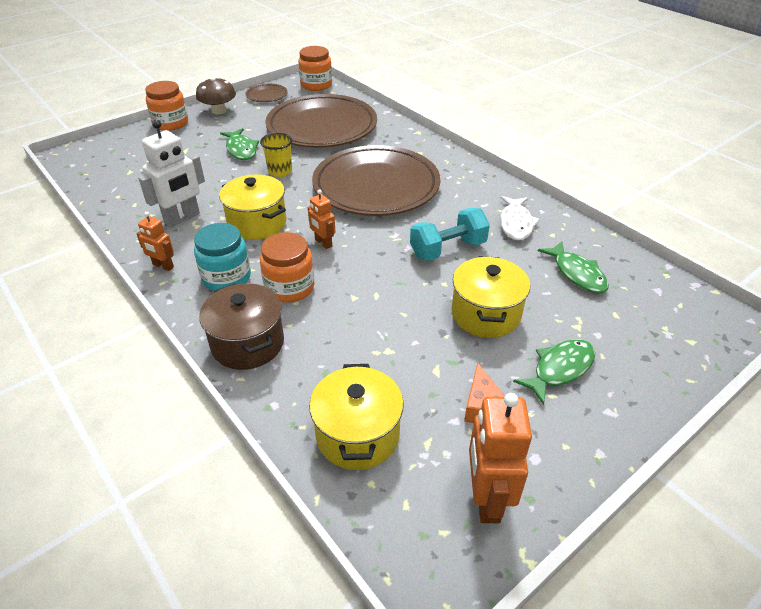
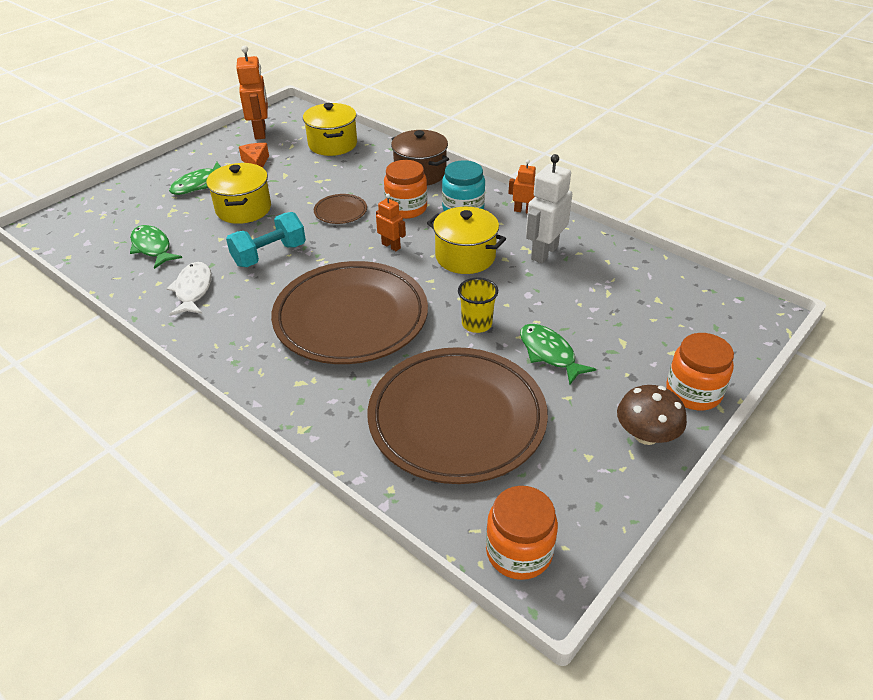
camera: 170 degrees right, 0 degrees up
brown plate [246,84,288,102] -> brown plate moved to [314,194,367,224]

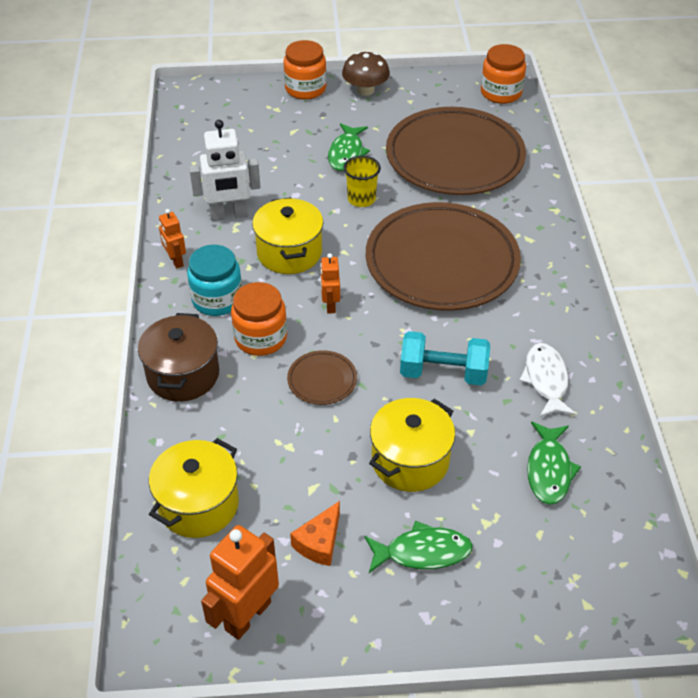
camera: 135 degrees left, 5 degrees up
white fish [166,262,212,316] -> white fish turned 135 degrees clockwise [519,343,576,417]

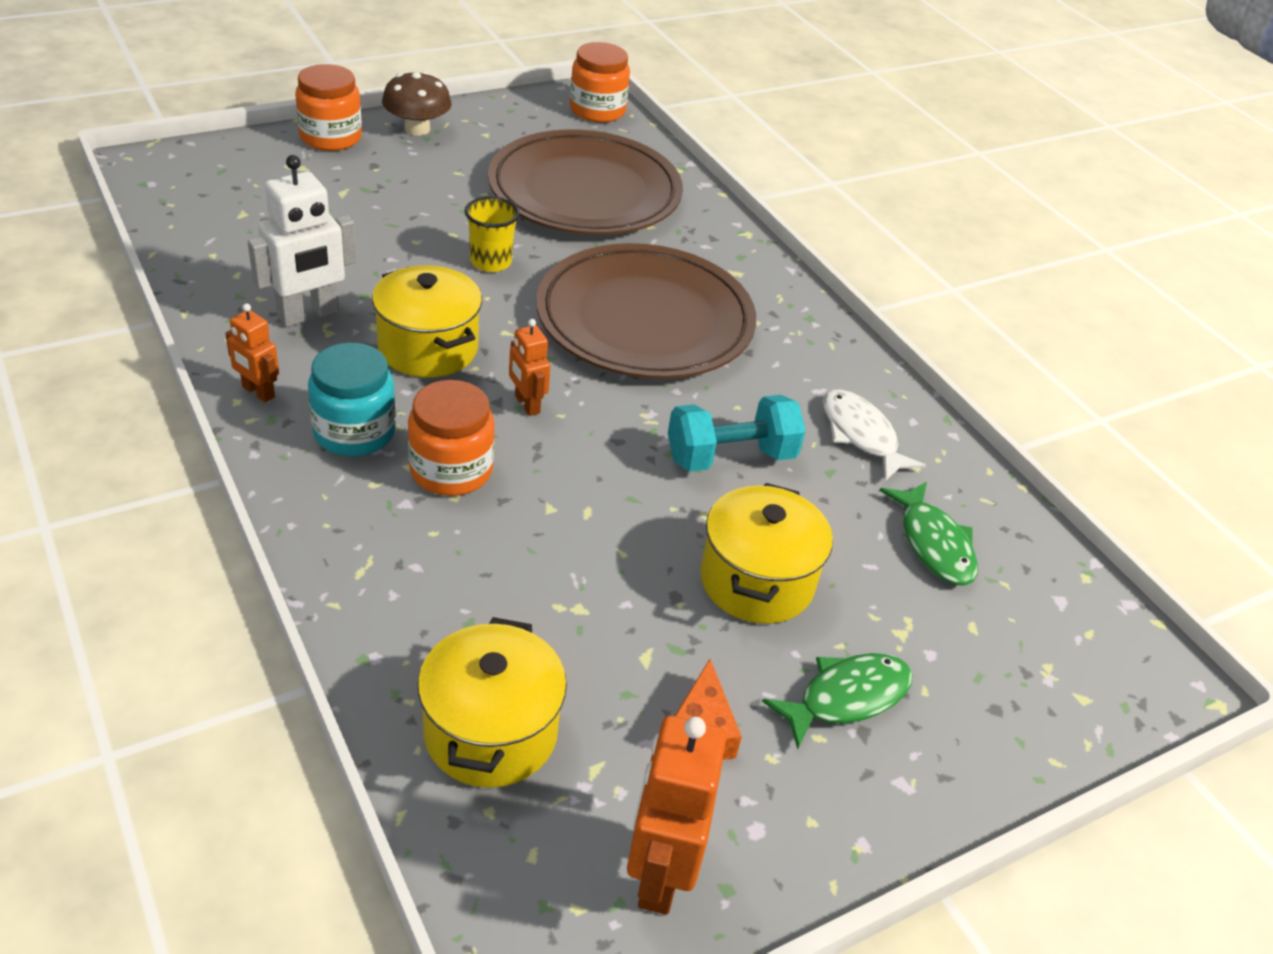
camera: 30 degrees left, 5 degrees down
brown pot [138,313,219,401] -> none
brown plate [287,350,357,405] -> none
green fish [328,123,370,171] -> none

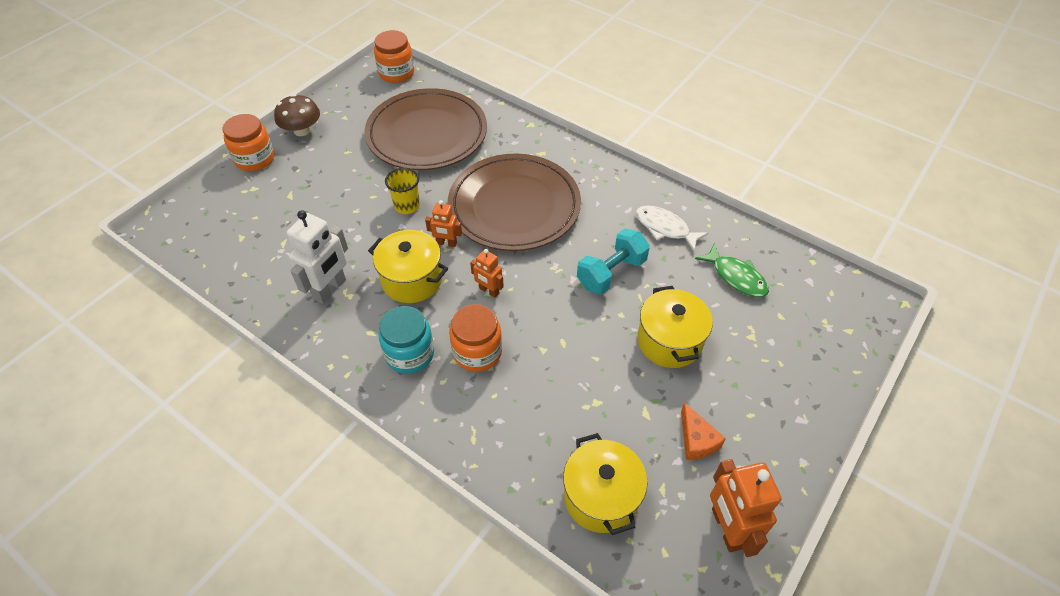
camera: 20 degrees left, 10 degrees up
orange robot [225,303,279,402] -> orange robot moved to [425,200,462,247]
green fish [762,653,913,749] -> none

